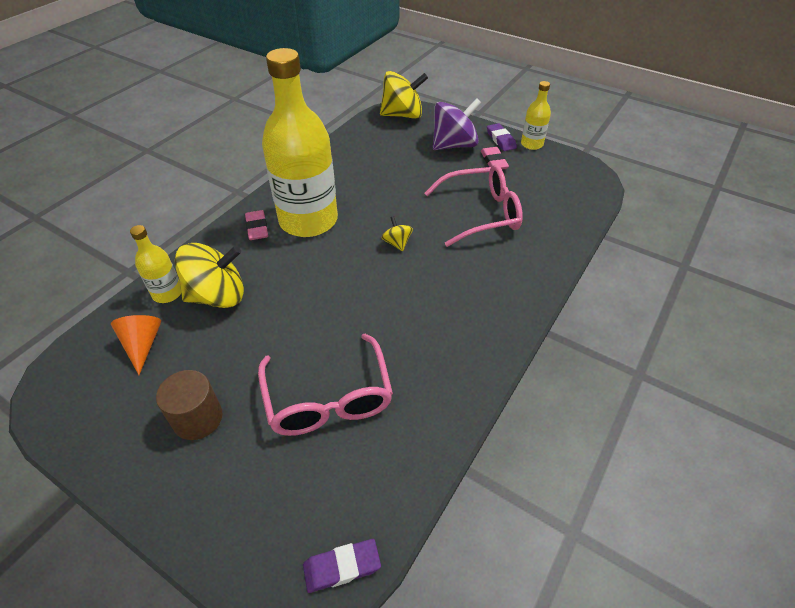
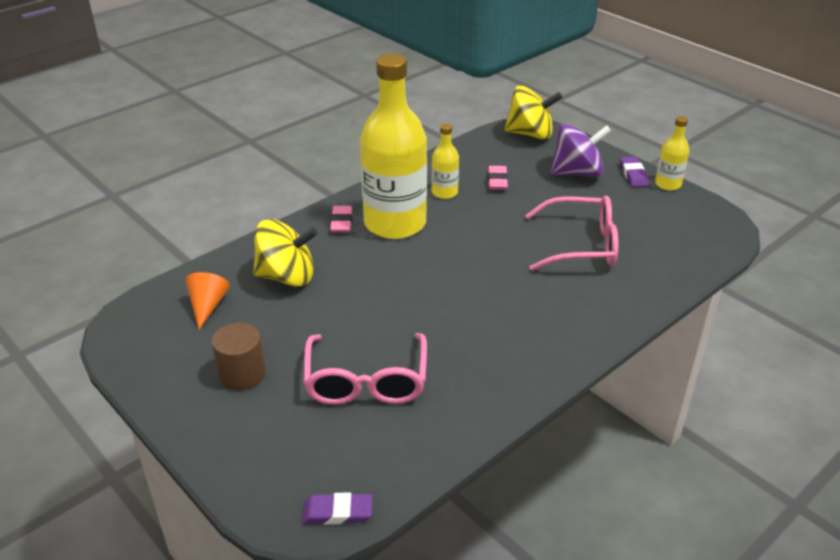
camera: 15 degrees right, 10 degrees down
yellow bottle [130,225,181,303] -> yellow bottle moved to [431,124,459,199]
yellow spinning top [382,216,413,251] -> none
pink eraser [481,147,509,170] -> pink eraser moved to [488,166,508,190]

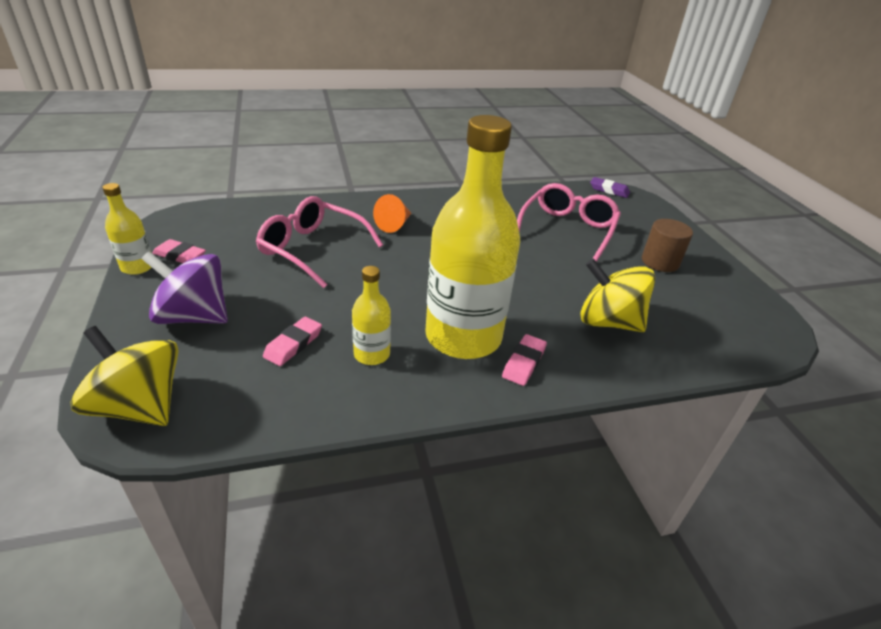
camera: 155 degrees left, 0 degrees up
orange cone [186,272,230,330] -> orange cone moved to [373,194,411,233]
purple eraser [620,156,649,187] -> none
none -> pink eraser [152,239,206,263]

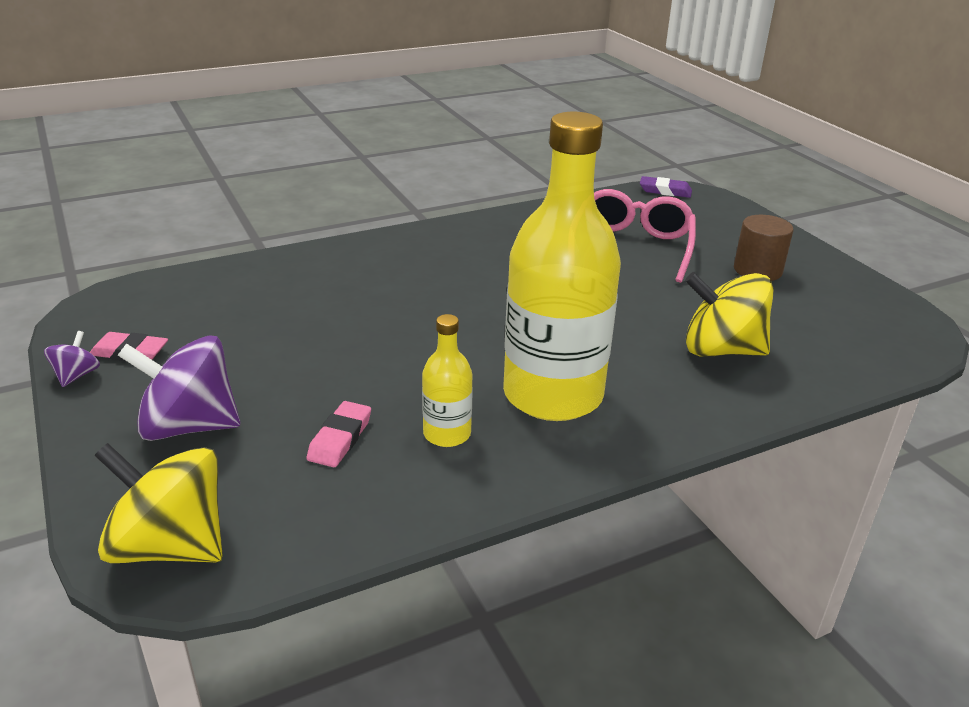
camera: 10 degrees left, 5 degrees down
yellow bottle [102,183,152,275] -> purple spinning top [44,331,100,387]
pink glasses [256,196,383,288] -> none
orange cone [373,194,411,233] -> none
pink eraser [502,334,547,386] -> none

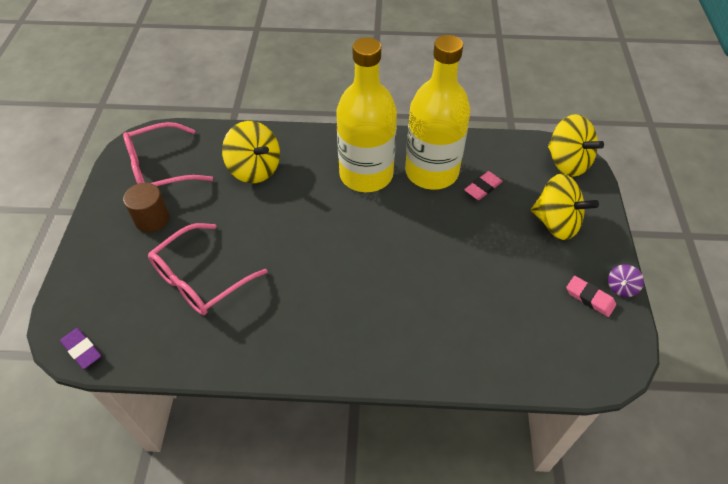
camera: 150 degrees left, 20 degrees up
purple spinning top [118,335,240,441] -> yellow spinning top [531,174,599,240]
yellow bottle [422,314,473,447] -> yellow bottle [405,35,471,190], size x2.23
none -> pink glasses [123,122,213,186]

